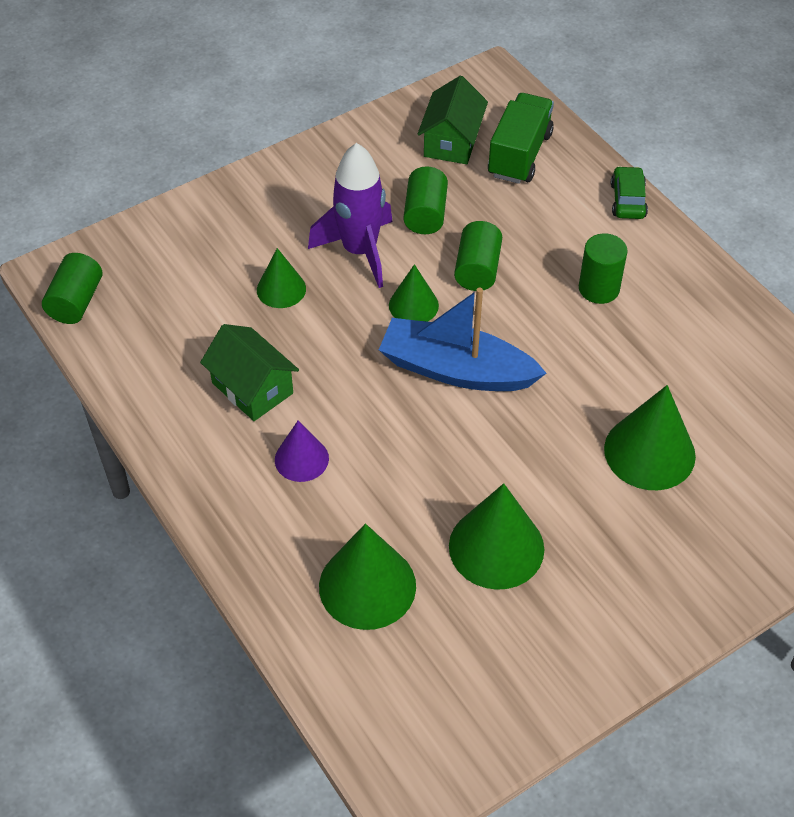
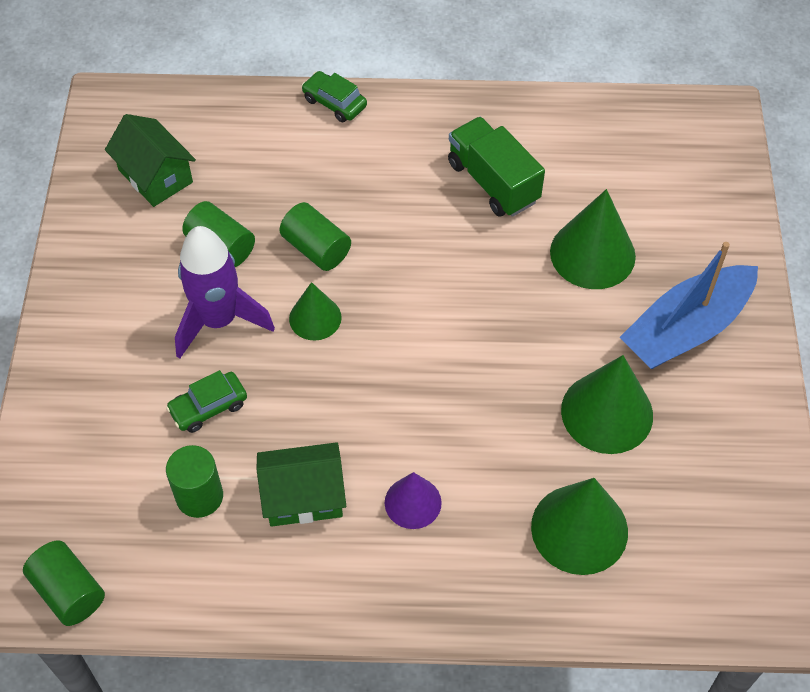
camera: 55 degrees left, 5 degrees up
green cone [257,248,306,308] -> green car [166,370,247,433]
blue boat [379,287,547,391] -> blue boat moved to [619,242,758,369]
green truck [488,93,554,184] -> green truck moved to [448,117,545,217]
green cylinder [579,233,627,304] -> green cylinder moved to [166,445,223,518]

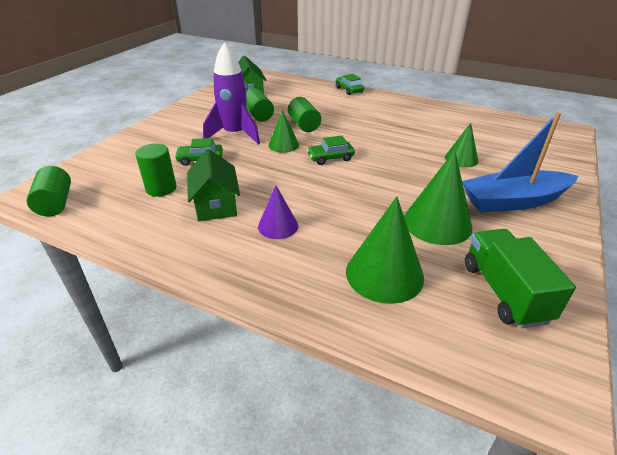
camera: 25 degrees right, 20 degrees down
green house [257,442,346,527] -> green house turned 60 degrees clockwise [187,149,240,221]
green truck [448,117,545,217] -> green truck moved to [465,229,576,328]
green cone [550,189,636,289] -> green cone [445,123,478,168], size x0.60
none -> green car [307,135,355,165]

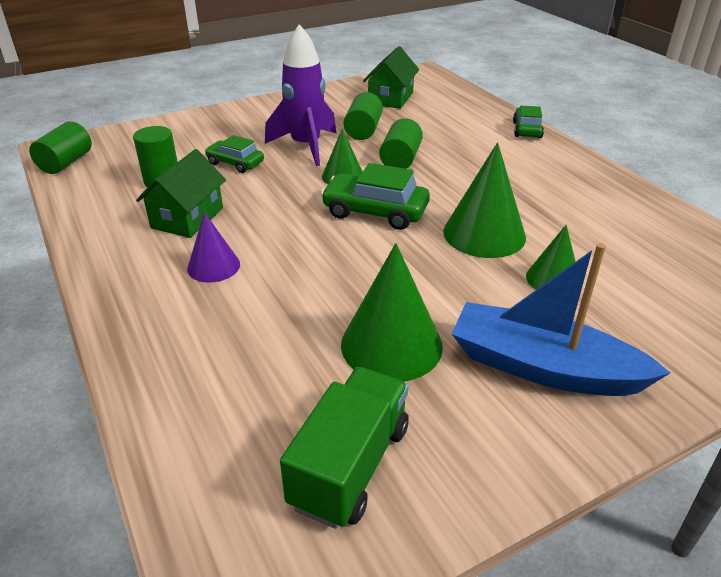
camera: 35 degrees right, 0 degrees up
green car [307,135,355,165] -> green car [321,163,430,230], size x1.57
green cone [346,196,424,304] -> green cone moved to [443,142,526,258]

